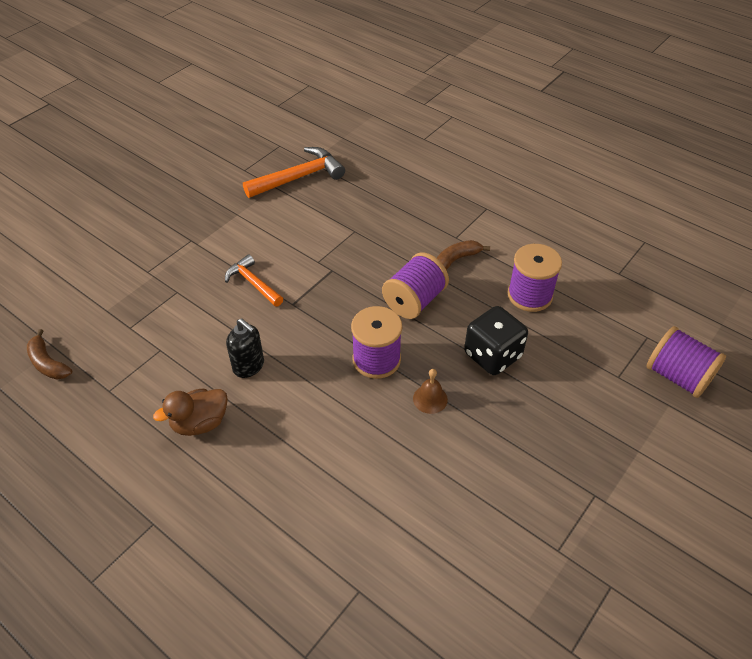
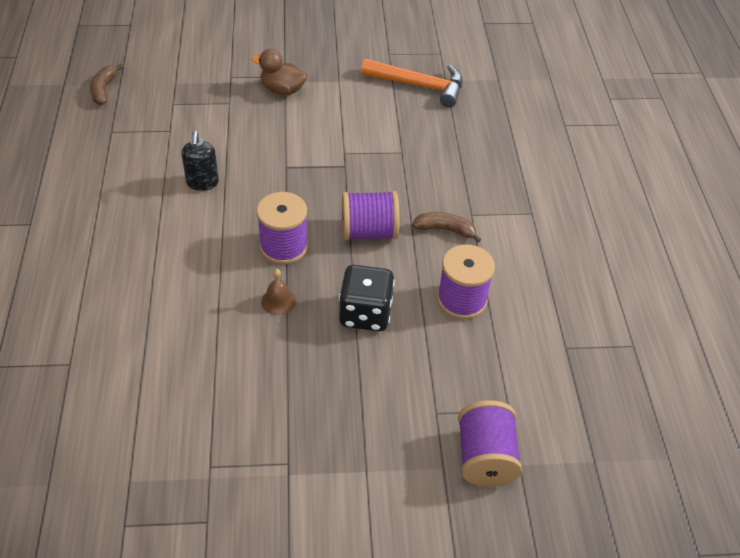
camera: 45 degrees right, 0 degrees up
brown duck [153,389,228,436] -> brown duck moved to [252,49,307,95]
orange hammer [225,255,283,307] -> none

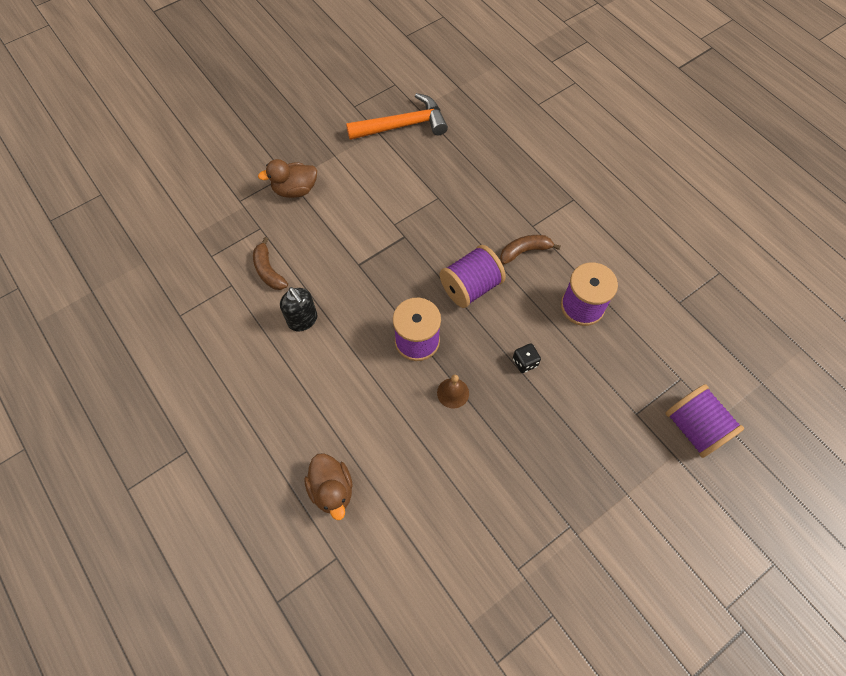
camera: 30 degrees left, 15 degrees up
brown banana [90,64,124,105] -> brown banana moved to [253,237,288,290]
black dice [339,265,395,331] -> black dice [513,343,541,373], size x0.48
none -> brown duck [304,453,353,520]

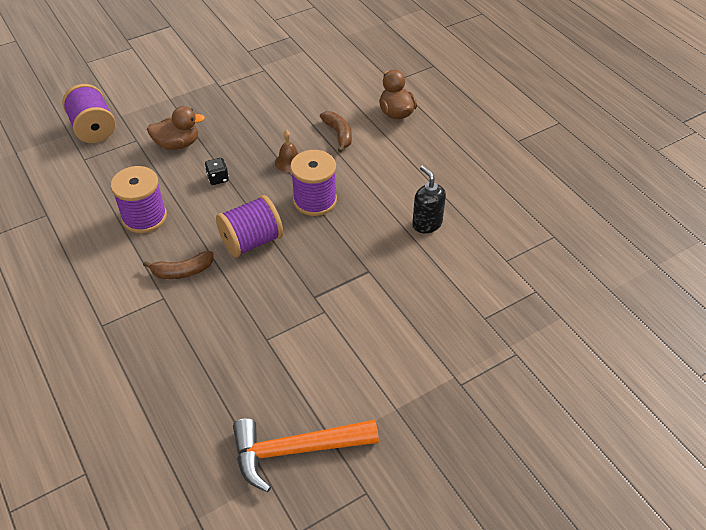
camera: 175 degrees left, 15 degrees down
brown banana [253,237,288,290] -> brown banana moved to [320,111,352,153]
brown duck [258,159,317,198] -> brown duck moved to [147,106,205,150]

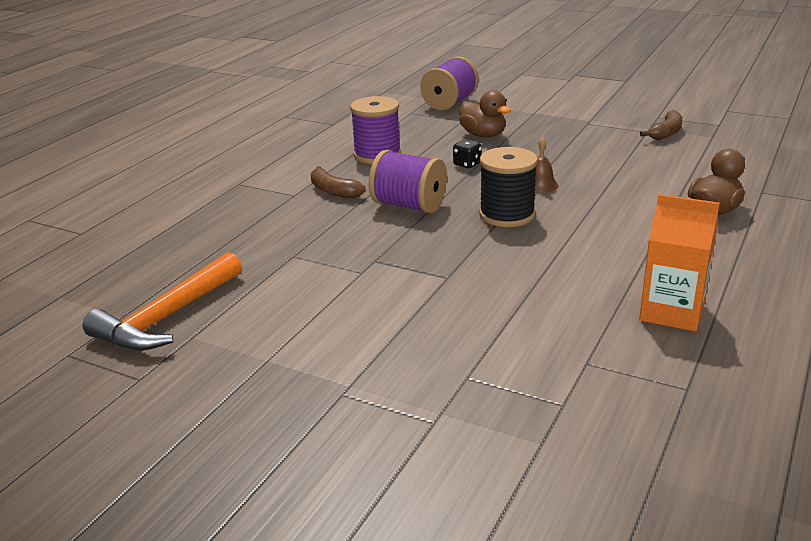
camera: 60 degrees right, 20 degrees down
orange hammer [233,418,379,492] -> orange hammer turned 105 degrees counterclockwise [83,252,242,351]
purple spool [290,150,337,216] -> black spool [479,147,538,227]
brown banana [320,111,352,153] -> brown banana moved to [640,110,682,140]
black soap dispenser [412,166,446,233] -> none
none -> orange carton [639,194,720,332]

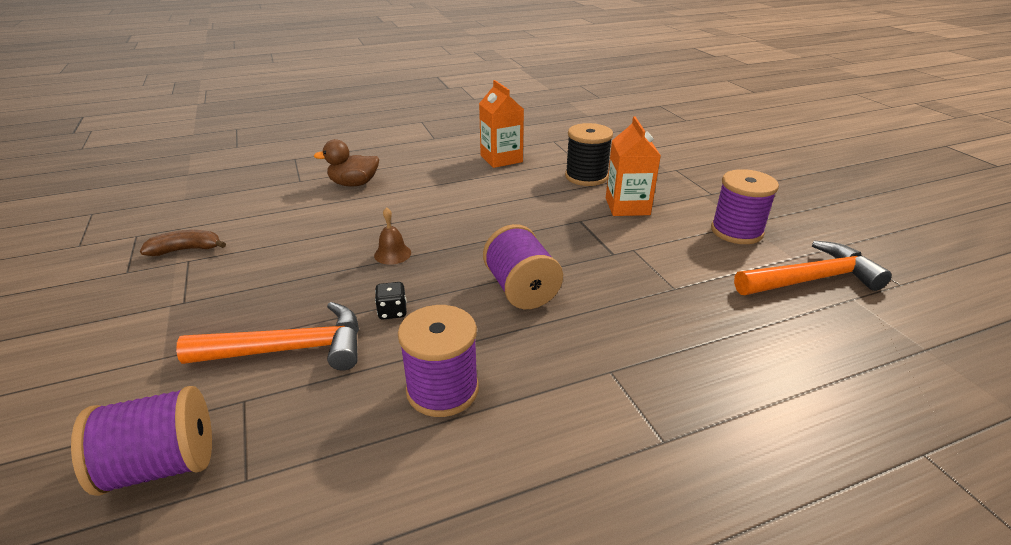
camera: 140 degrees left, 5 degrees up
brown banana [311,166,366,198] -> none
brown duck [459,90,511,137] -> orange hammer [176,302,359,370]
black spool [479,147,538,227] -> black spool moved to [565,123,613,186]
none -> orange carton [606,116,661,216]
none -> purple spool [711,169,779,244]

